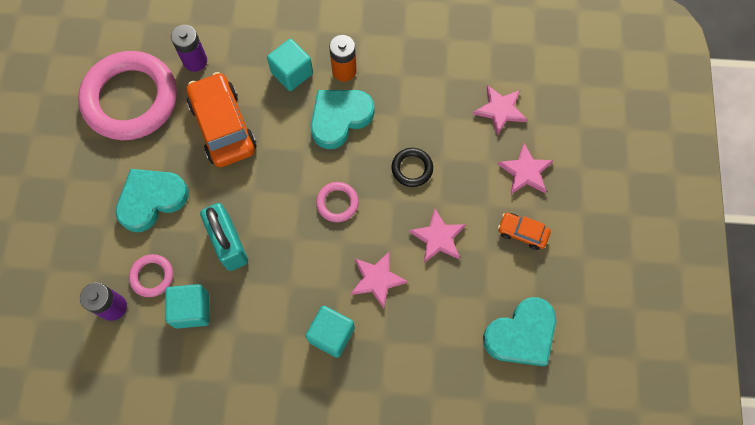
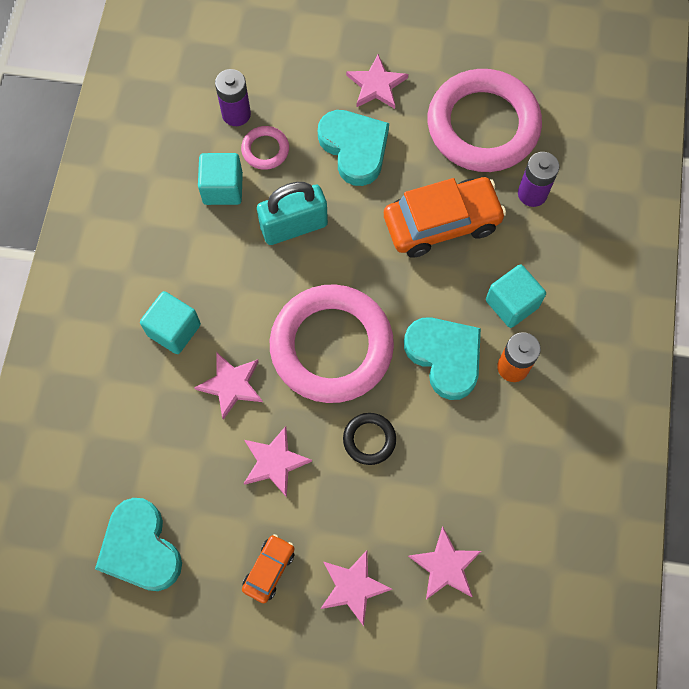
camera: 95 degrees right, 0 degrees up
pink ring [316,182,359,222] -> pink ring [270,284,394,403], size x2.39
none -> pink star [346,54,408,109]

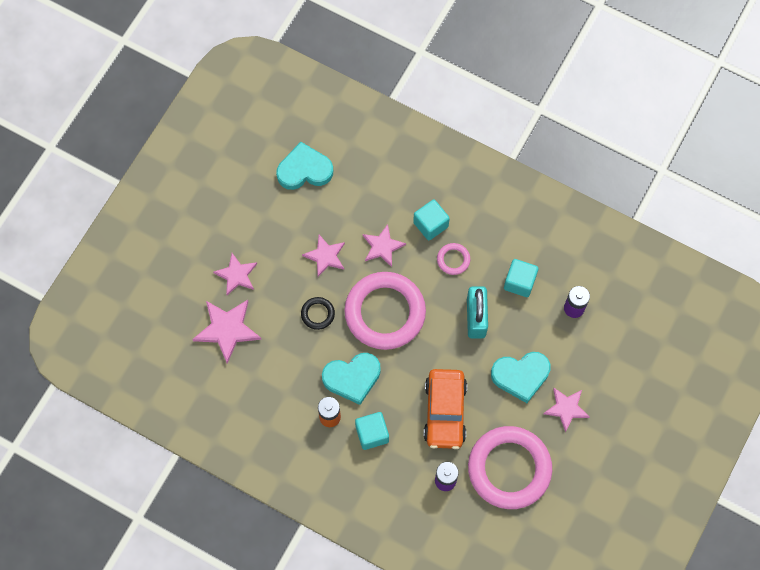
camera: 110 degrees right, 0 degrees up
pink ring [241,126,289,170] -> pink ring moved to [437,243,470,275]
orange car [242,534,295,603] -> none
pink star [408,527,482,600] -> pink star [192,300,261,364], size x1.50

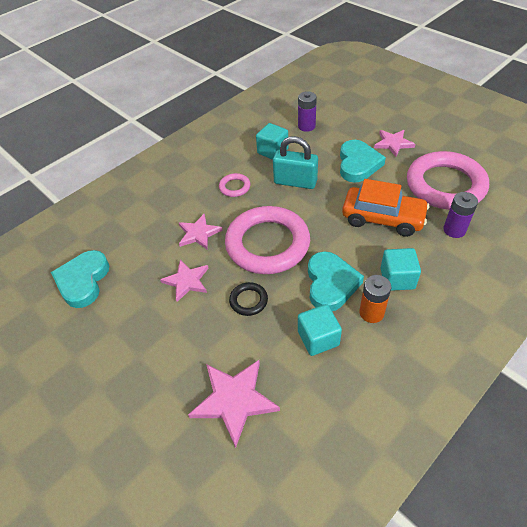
camera: 70 degrees left, 20 degrees down
pink star [213,253,257,295] -> none
turquoise cube [413,199,450,240] -> turquoise cube moved to [298,304,342,356]

